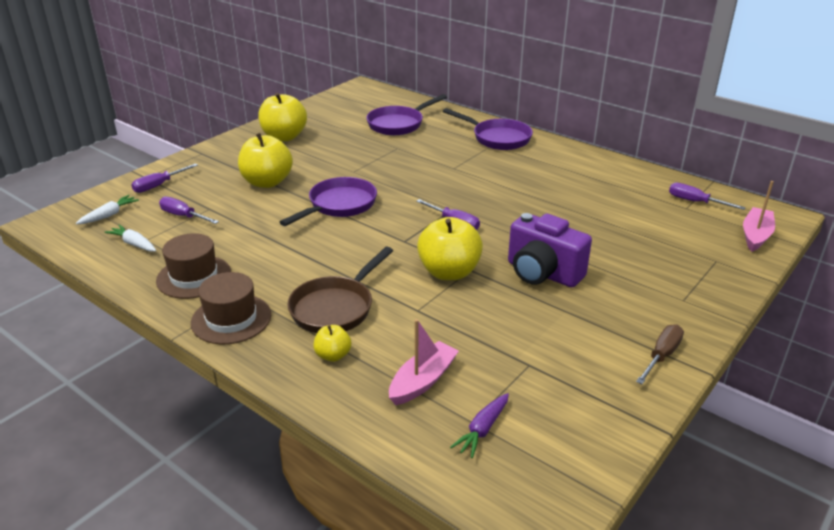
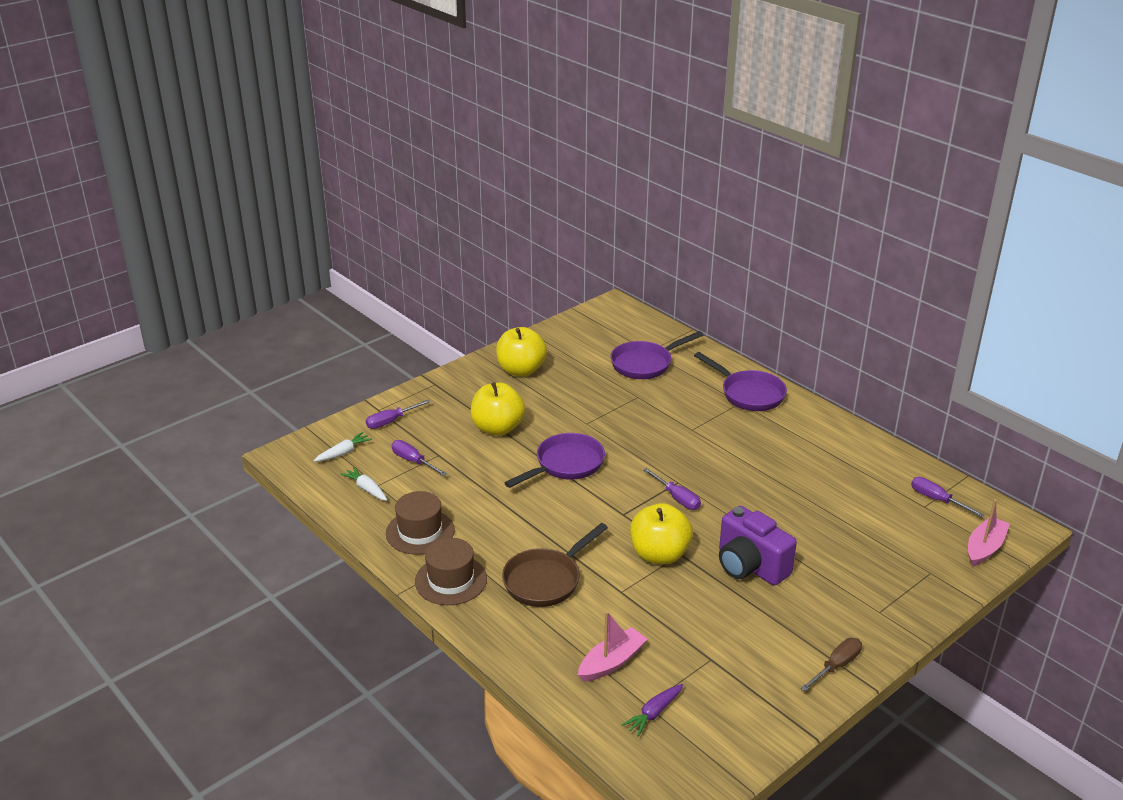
camera: 10 degrees right, 0 degrees up
yellow apple [313,325,352,362] -> none

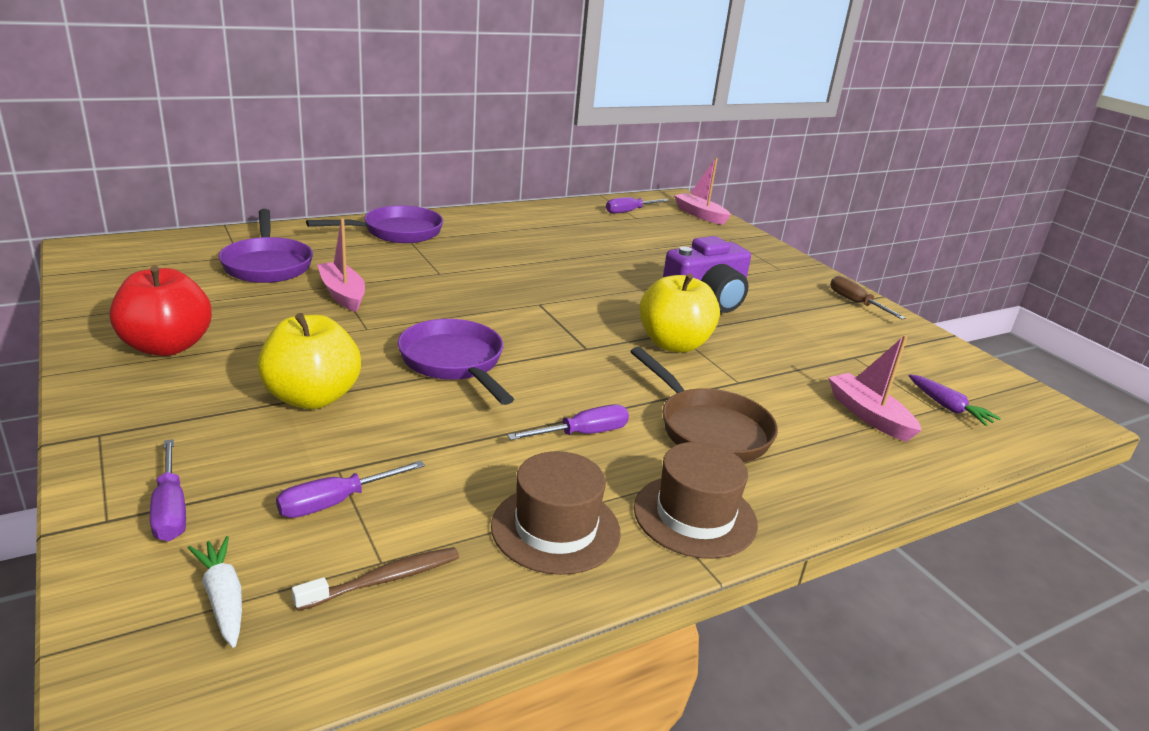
camera: 80 degrees left, 5 degrees down
white carrot [340,467,387,501] -> brown toothbrush [292,547,459,611]
yellow apple [496,327,547,377] -> red apple [110,266,212,356]
purple screwdriver [643,468,701,510] -> purple screwdriver moved to [507,404,629,440]
none -> pink boat [317,218,365,312]

